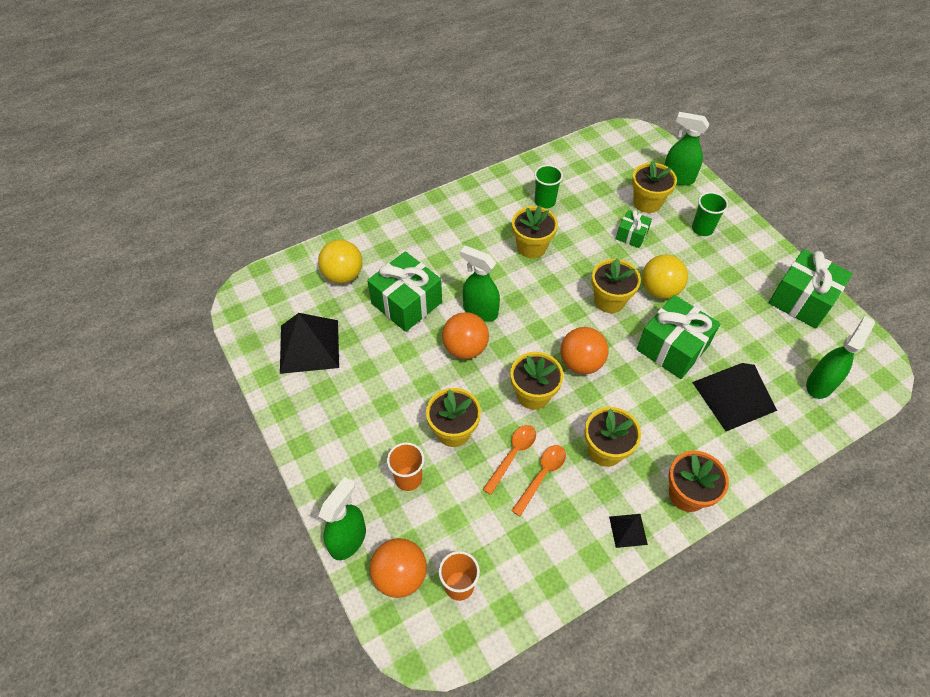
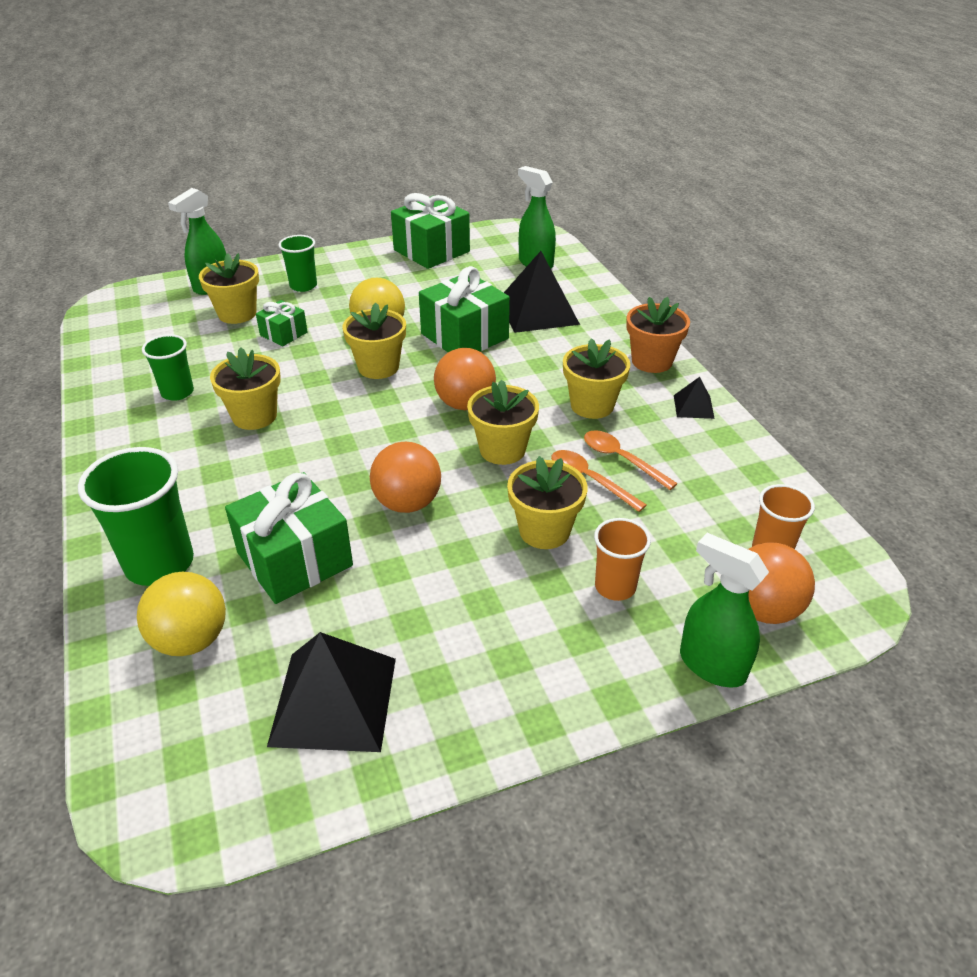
camera: 80 degrees left, 15 degrees down
green spray bottle [460,246,500,322] -> none
none -> green cup [78,447,194,586]

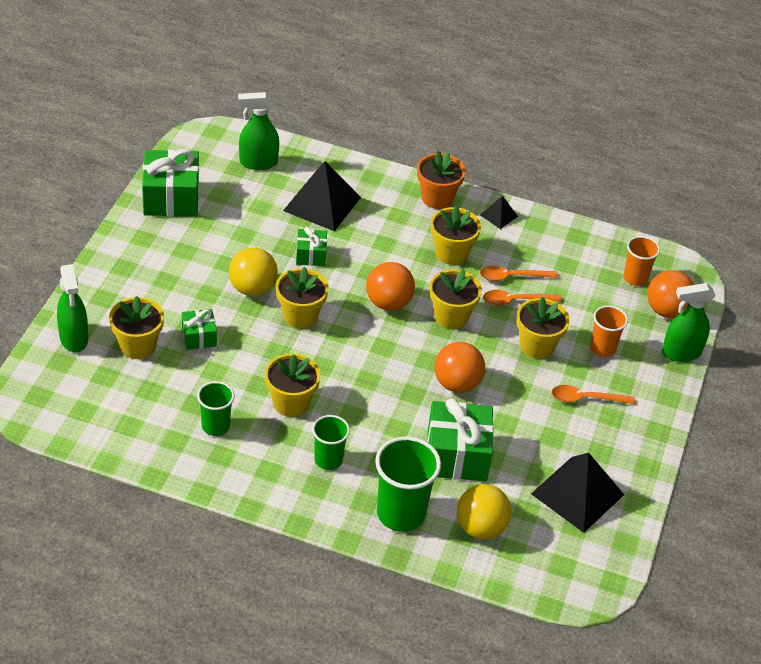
camera: 55 degrees left, 5 degrees up
green cup [278,235,317,292] -> green cup moved to [312,415,350,470]
green gift [419,266,510,352] -> green gift [296,227,327,266], size x0.53
none -> orange spoon [552,385,635,404]

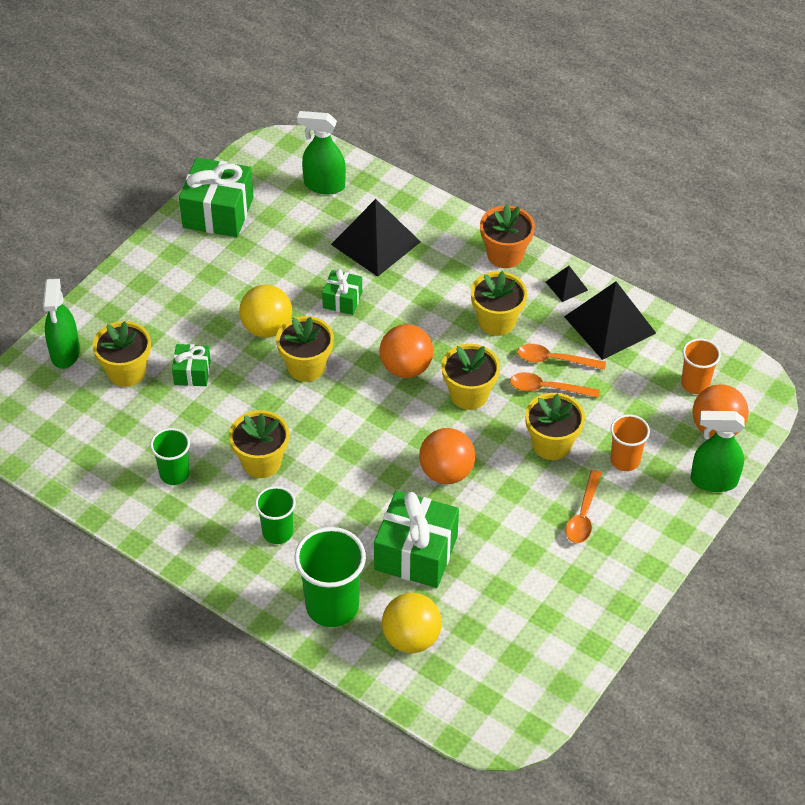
camera: 20 degrees right, 5 degrees up
black pyramid [531,453,624,533] -> black pyramid moved to [564,281,656,360]
orange spoon [552,385,635,404] -> orange spoon turned 90 degrees counterclockwise [566,470,602,543]

